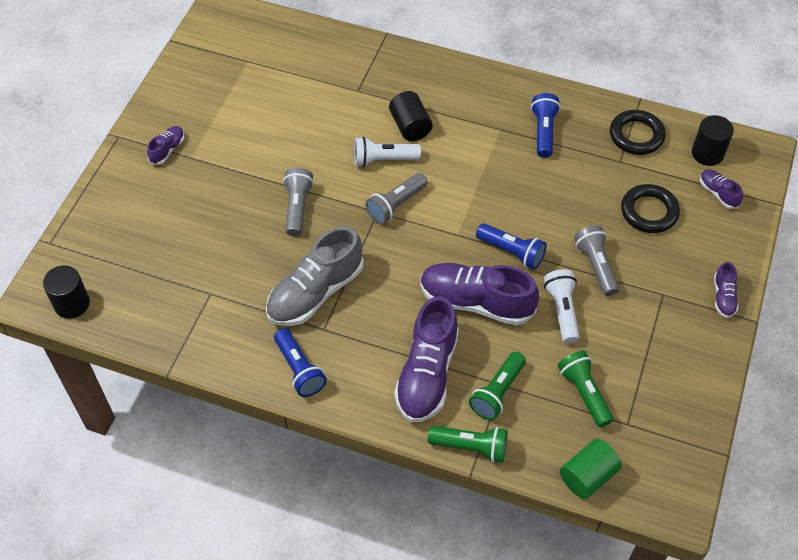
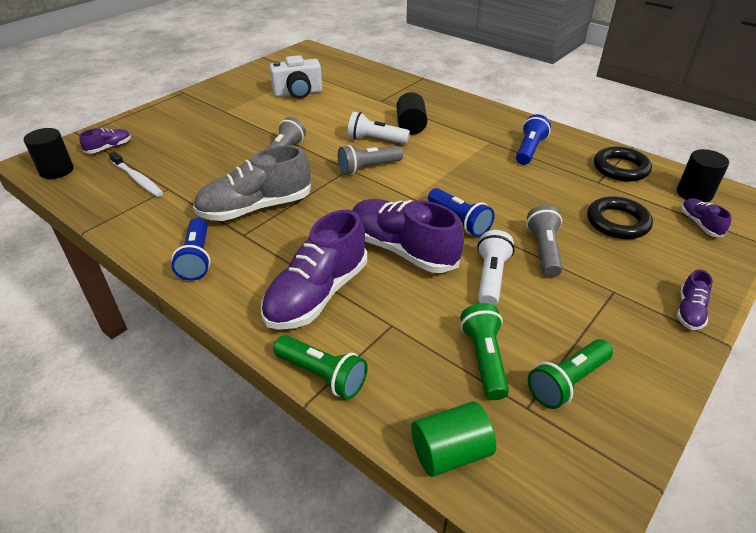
camera: 20 degrees right, 15 degrees down
purple shoe [147,126,185,165] -> purple shoe moved to [79,128,131,154]
green flashlight [469,351,526,420] -> green flashlight moved to [528,339,613,409]
none -> white toothbrush [109,151,163,197]
none -> white camera [270,55,322,99]

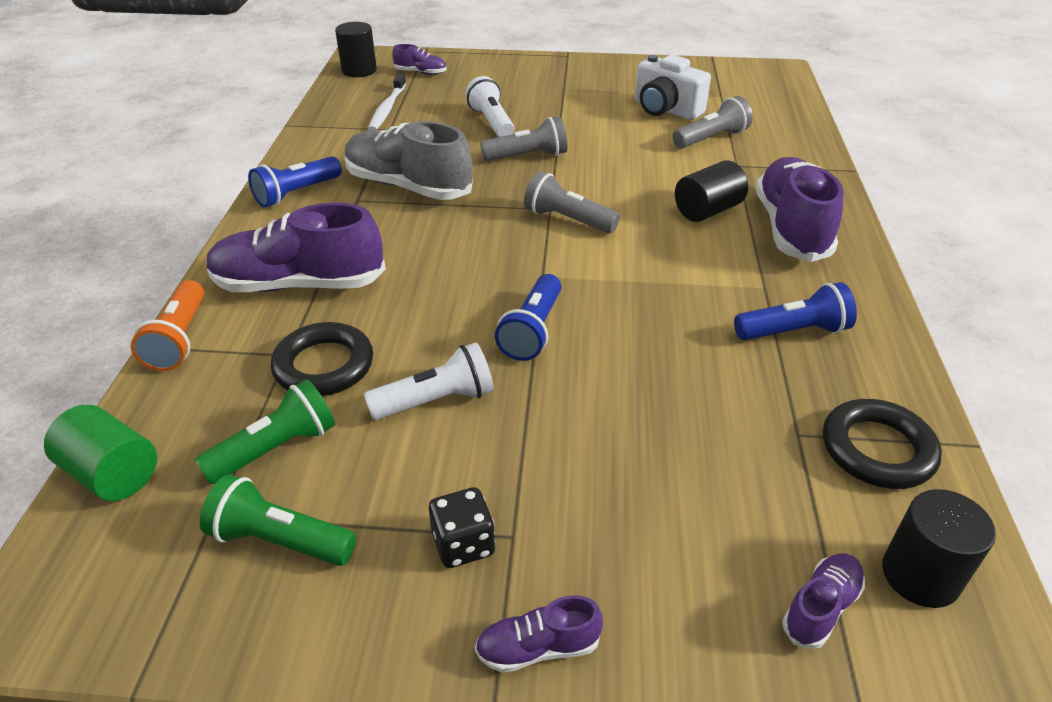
camera: 55 degrees right, 0 degrees up
green flashlight [273,335,368,399] -> orange flashlight [131,280,205,371]
white flashlight [348,112,410,144] -> white flashlight moved to [465,76,514,137]
purple shoe [352,199,464,273] -> purple shoe moved to [756,157,844,262]
grey flashlight [526,205,563,277] -> grey flashlight moved to [673,96,753,148]
black ring [587,196,653,239] -> black ring moved to [271,322,373,396]
none -> black dice [429,487,495,568]

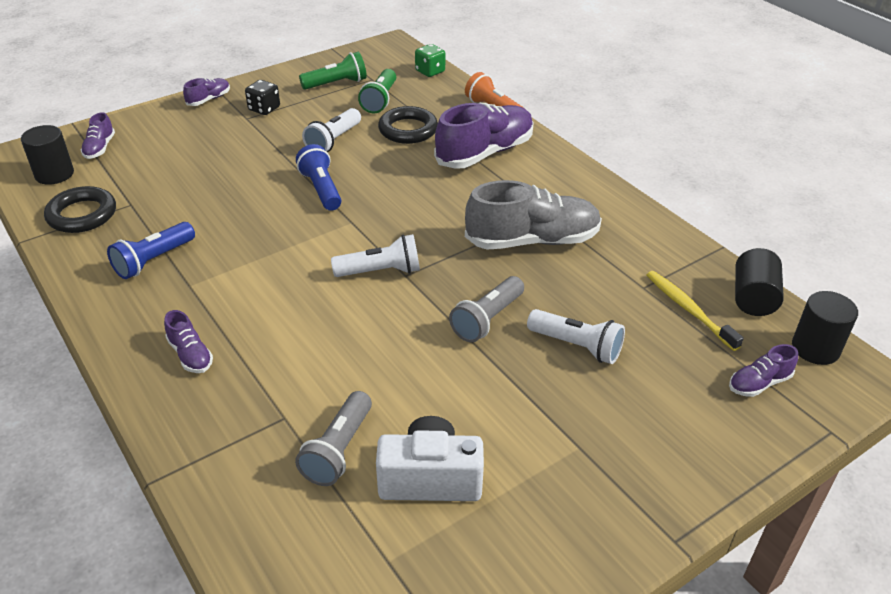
camera: 140 degrees right, 0 degrees up
green cylinder [44,405,157,501] -> green dice [415,44,445,77]
blue flashlight [248,156,342,208] -> none
white toothbrush [368,74,406,130] -> yellow toothbrush [647,271,744,351]
grey flashlight [524,171,620,233] -> white flashlight [331,234,420,277]
black cylinder [675,160,748,222] -> black cylinder moved to [735,248,784,316]
purple shoe [756,157,844,262] -> purple shoe [164,310,213,373], size x0.47

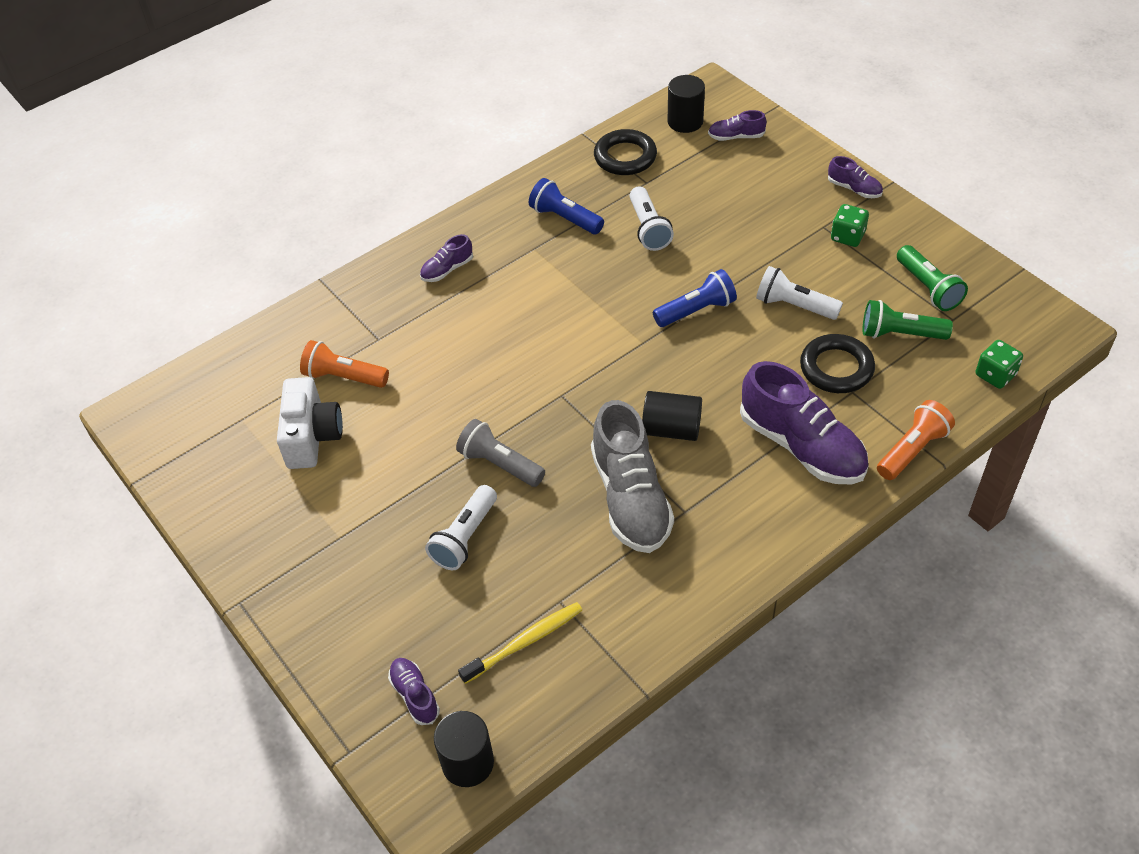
camera: 90 degrees right, 10 degrees up
black dice [245,80,280,115] -> green dice [831,204,869,247]
grey flashlight [295,391,372,486] -> orange flashlight [300,340,389,388]
white flashlight [331,234,420,277] -> white flashlight moved to [629,186,674,251]
black cylinder [735,248,784,316] -> black cylinder moved to [642,391,702,441]

